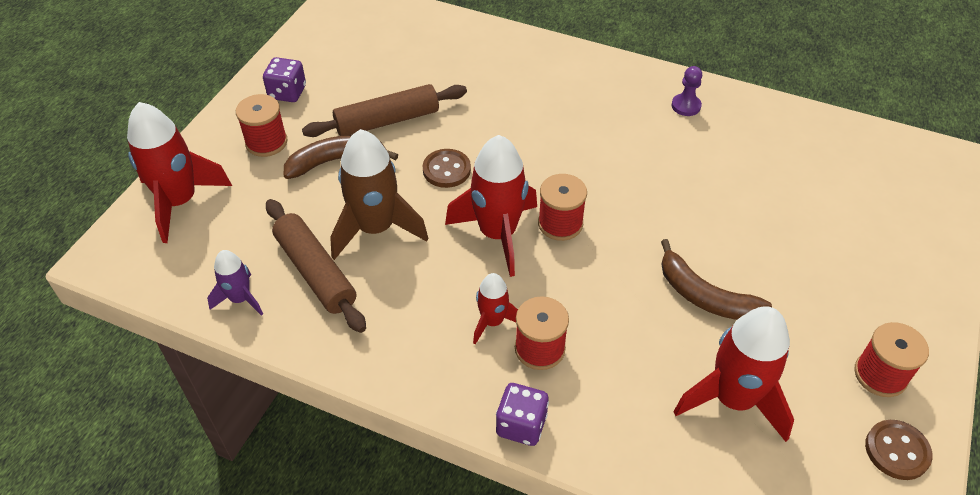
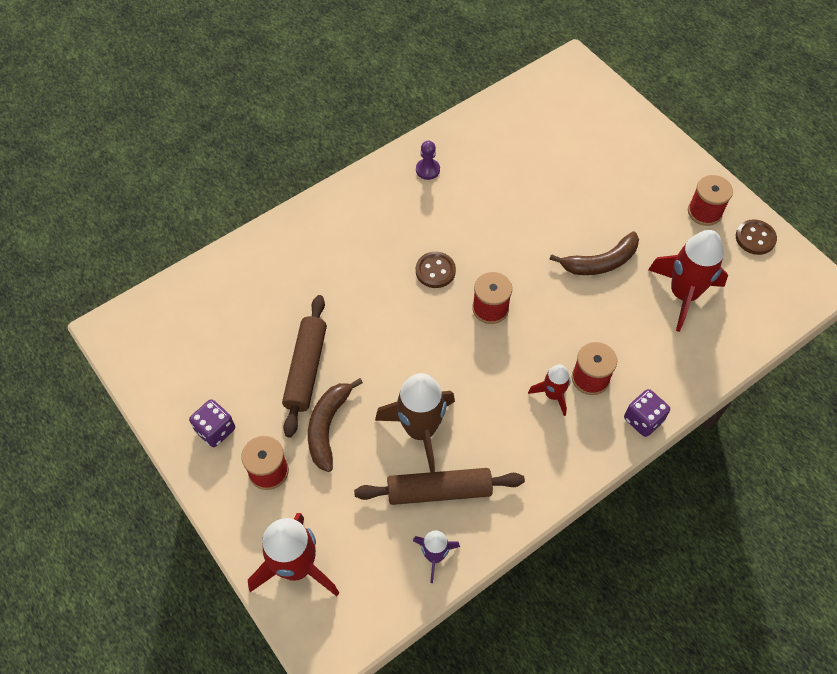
camera: 60 degrees left, 10 degrees up
brown button [422,149,471,188] -> brown button moved to [416,252,456,288]
red rocket [445,135,537,277] -> none

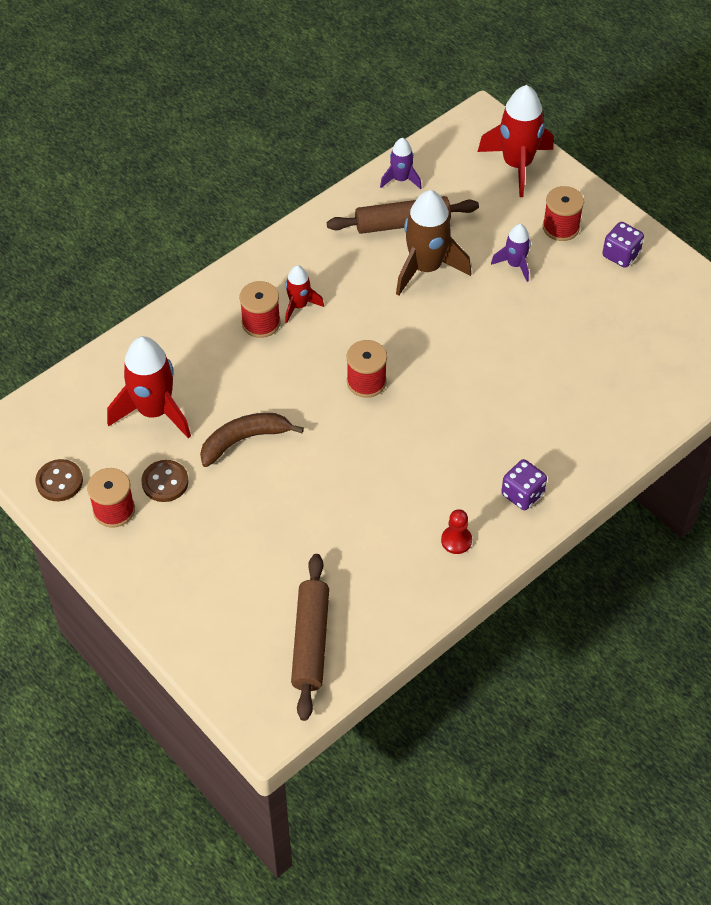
camera: 175 degrees right, 5 degrees down
brown rolling pin [282,295,327,437] -> brown rolling pin moved to [291,554,329,721]
brown banana [308,378,363,472] -> purple rocket [491,224,531,282]
purple pawn [416,141,440,180] -> red pawn [441,509,472,554]
brown button [416,252,456,288] -> brown button moved to [141,460,189,502]
purple dice [624,389,670,437] -> purple dice moved to [501,459,547,510]

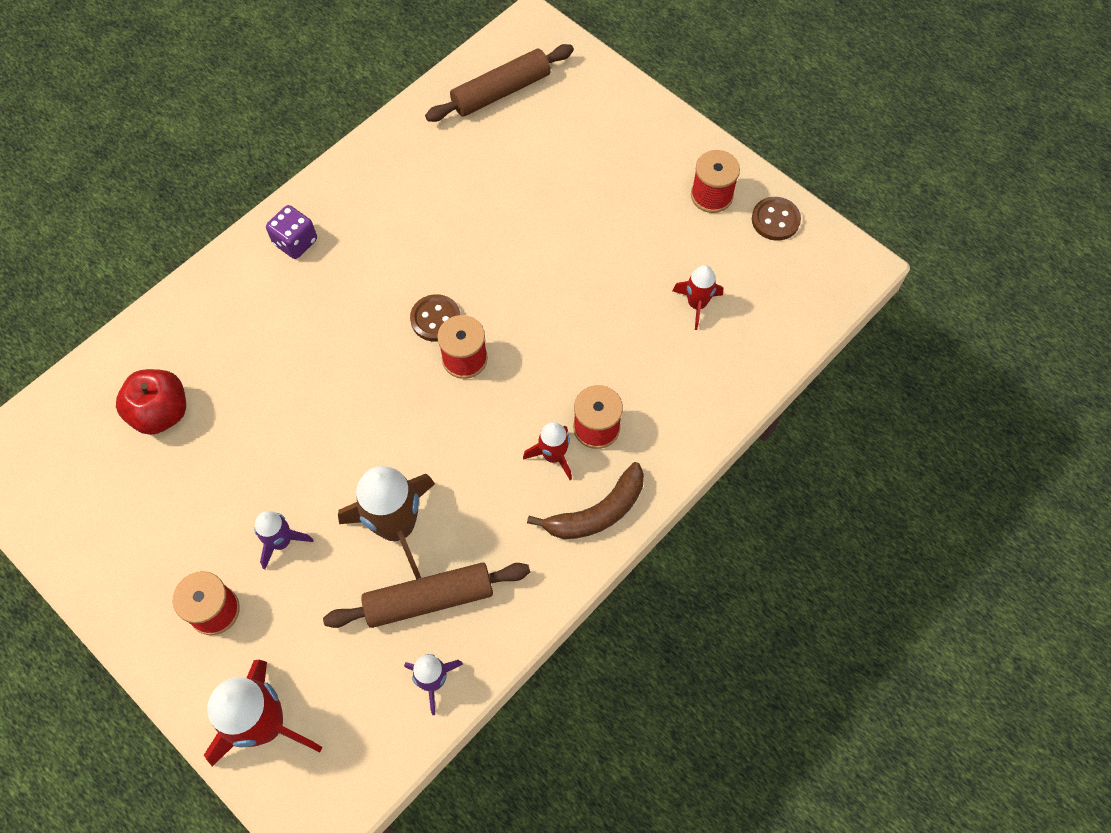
camera: 175 degrees right, 10 degrees up
red rocket [107,336,191,438] -> red rocket [673,265,723,330], size x0.54
brown button [141,460,189,502] -> brown button moved to [410,294,461,342]
brown banana [200,413,304,467] -> brown banana moved to [527,462,644,539]
brown rolling pin [291,554,329,721] -> brown rolling pin turned 60 degrees clockwise [425,44,574,122]
red pawn [441,509,472,554] -> none
purple dice [602,222,644,268] -> none
none -> red apple [116,369,186,435]

